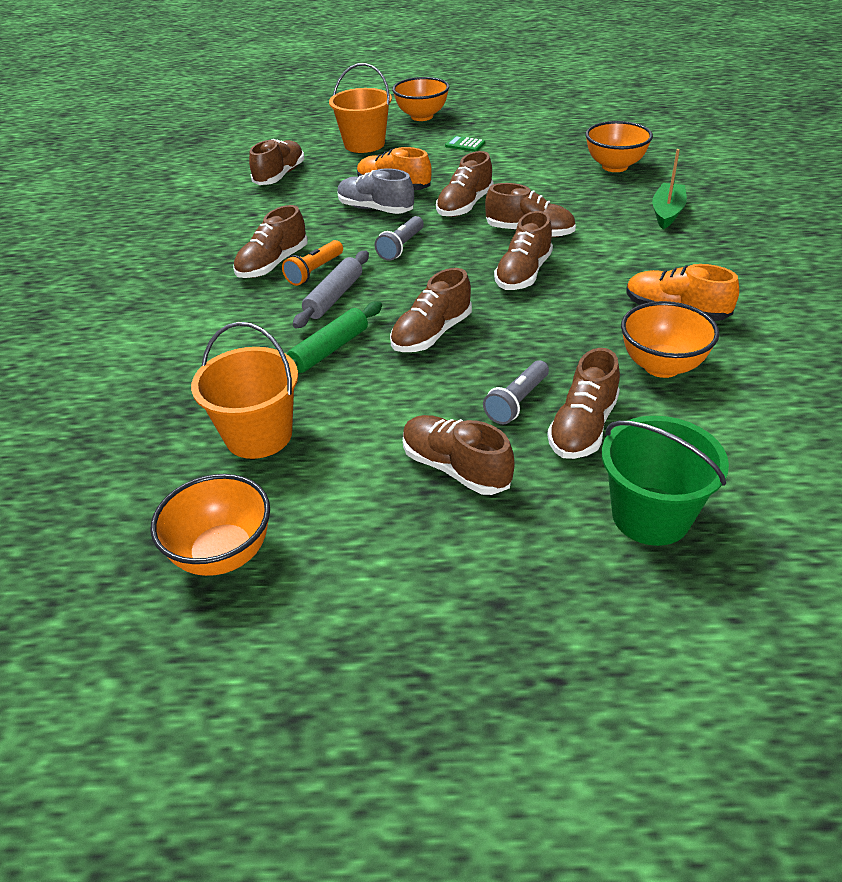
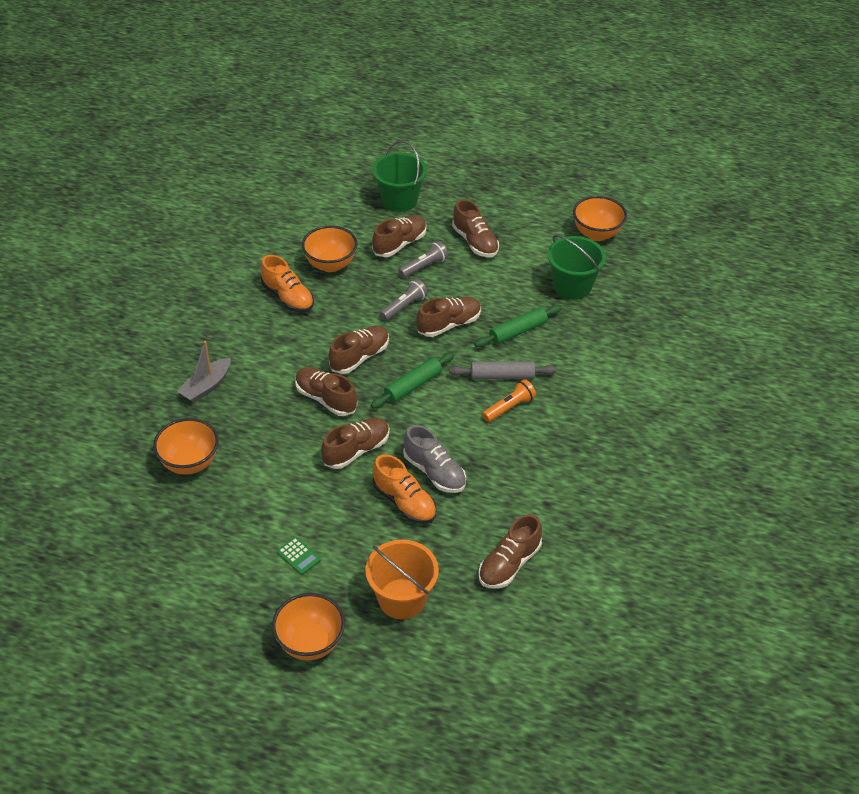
camera: 165 degrees left, 5 degrees up
orange bucket [191,322,298,459] -> green bucket [547,235,606,300]
brown shoe [233,205,308,278] -> none
grey rolling pin [293,251,369,328] -> grey rolling pin turned 45 degrees clockwise [449,361,557,380]
grey flashlight [375,216,424,261] -> grey flashlight moved to [380,279,428,321]
green boat [652,149,687,229] -> grey boat [177,341,230,403]
none -> green rolling pin [371,352,454,408]

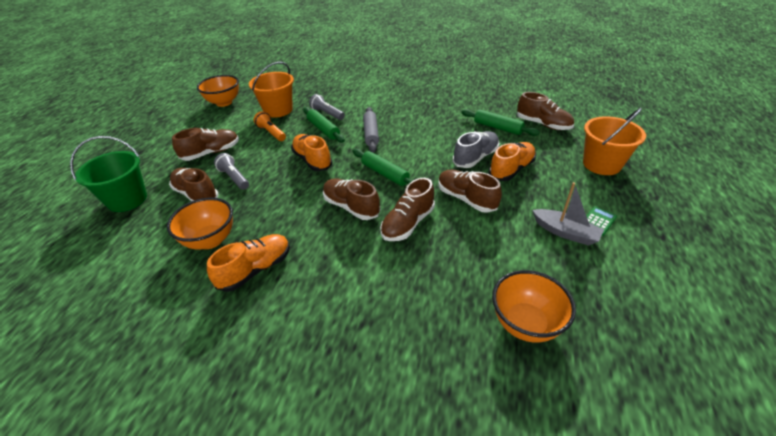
camera: 90 degrees left, 5 degrees down
grey boat [177,341,230,403] -> grey boat moved to [532,182,604,246]
orange bowl [272,593,345,660] -> none
grey flashlight [380,279,428,321] -> grey flashlight moved to [309,94,345,120]
brown shoe [416,297,481,337] -> orange shoe [291,134,332,171]
orange flashlight [482,379,536,422] -> orange flashlight moved to [254,111,286,141]
green bucket [547,235,606,300] -> orange bucket [249,62,294,118]
none -> green rolling pin [461,109,540,136]

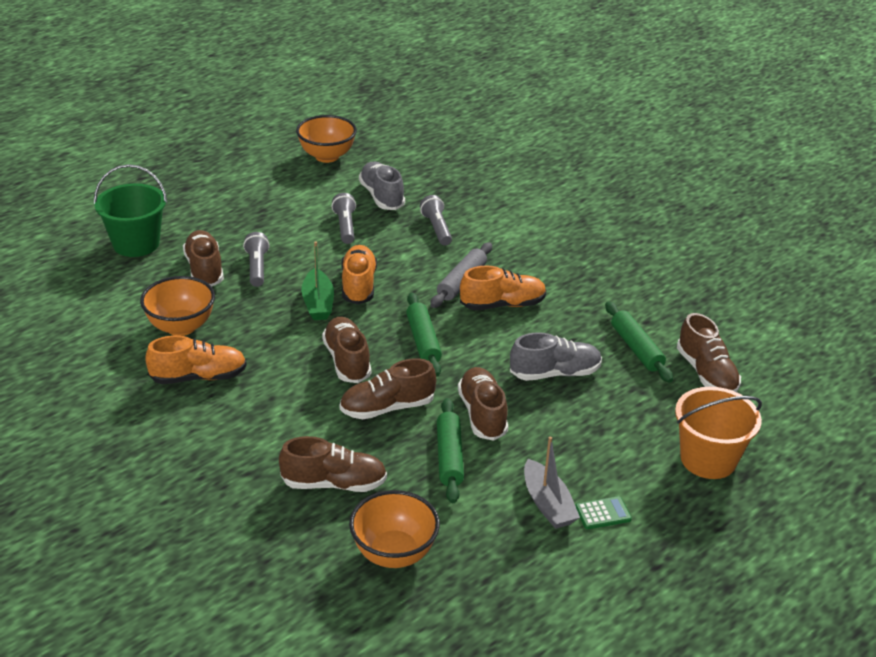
camera: 30 degrees right, 5 degrees down
brown shoe [172,128,239,161] -> brown shoe moved to [279,436,387,492]
orange bucket [249,62,294,118] -> grey shoe [359,162,405,210]
orange flashlight [254,111,286,141] -> grey flashlight [331,193,356,244]
green rolling pin [303,107,345,143] -> green rolling pin moved to [437,398,464,503]
orange shoe [489,142,536,181] -> orange shoe moved to [460,266,547,310]
none -> green boat [301,241,334,320]

